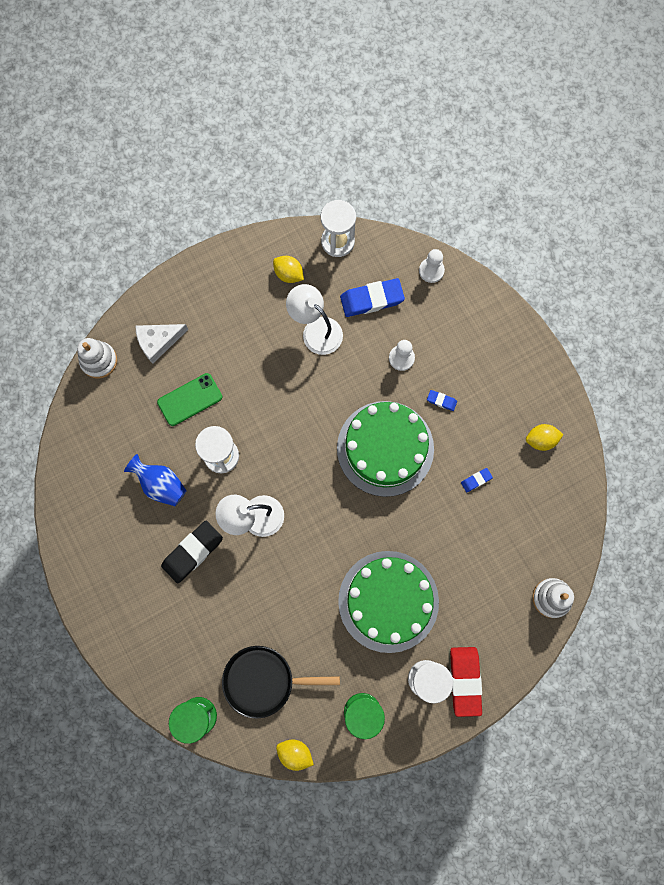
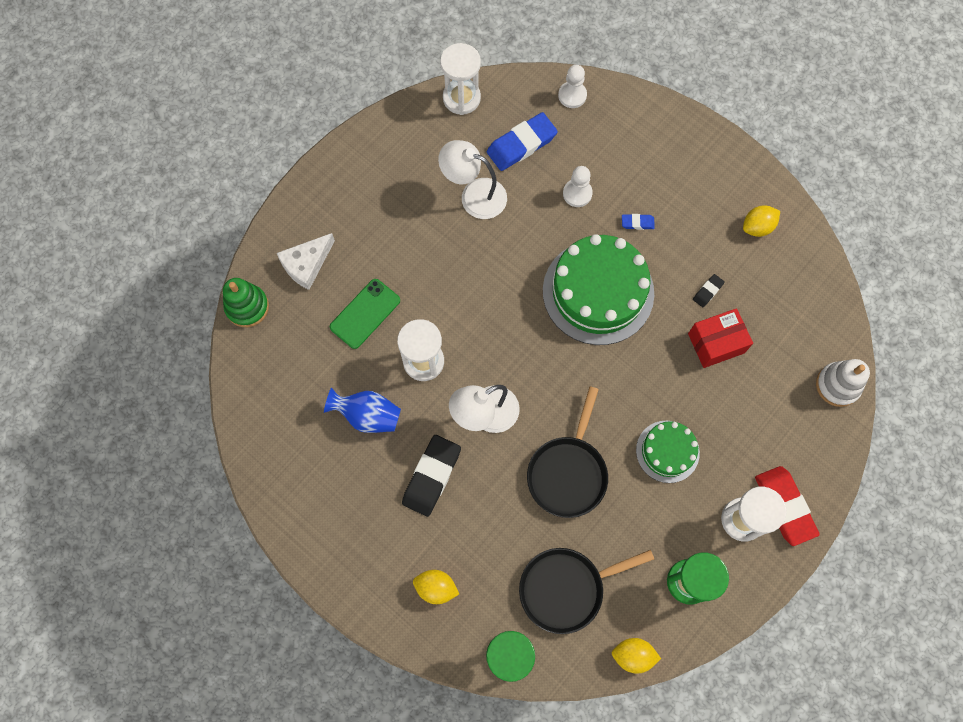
camera: 20 degrees left, 5 degrees down
white stacking toy [77,338,117,379] -> green stacking toy [223,278,269,327]
yellow lemon [273,256,304,283] -> yellow lemon moved to [413,570,459,604]
green cake [338,551,439,653] -> green cake [636,421,700,483], size x0.54
blue eraser [461,468,493,492] -> black eraser [693,274,725,307]
none -> black pan [527,386,608,518]
none -> red box [688,308,753,368]

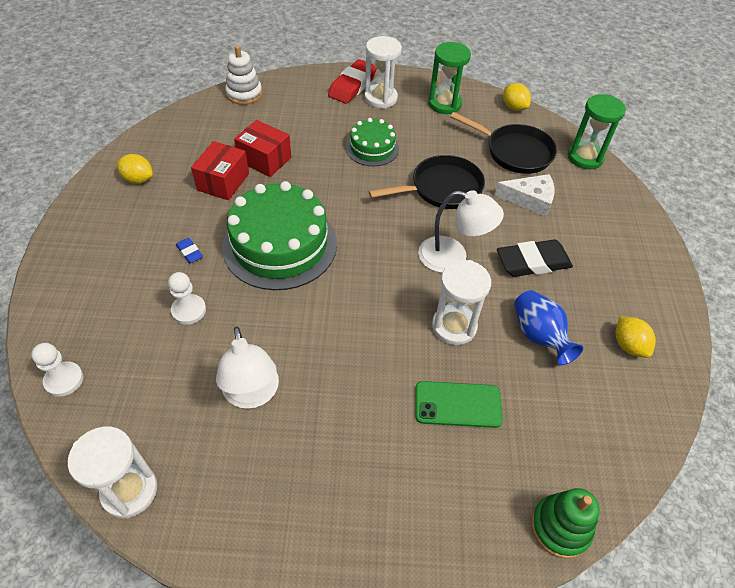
camera: 130 degrees left, 20 degrees down
white cheese [277,233,335,290] -> white cheese moved to [494,174,555,217]
yellow lemon [413,570,459,604] -> yellow lemon moved to [615,316,656,358]
blue eraser [487,112,558,171] -> none
black eraser [693,274,725,307] -> red box [191,141,249,200]

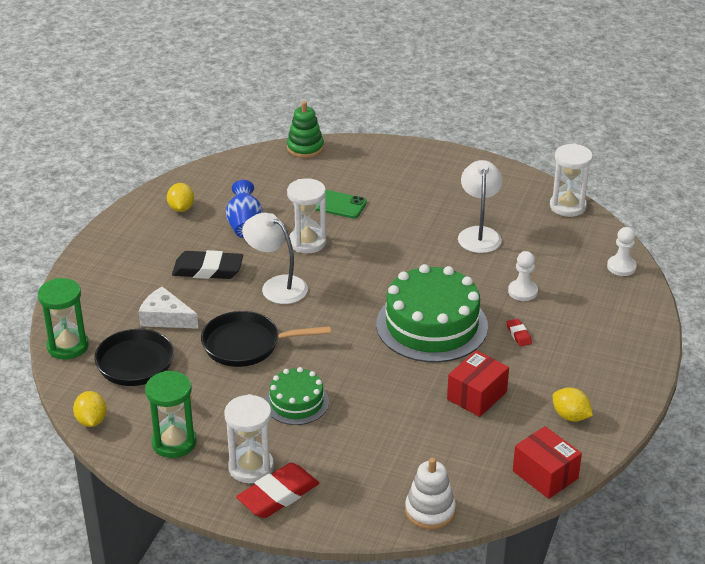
camera: 160 degrees left, 15 degrees down
blue eraser [176,238,203,263] -> red eraser [506,319,532,347]
red box [234,120,291,177] -> red box moved to [513,426,582,499]

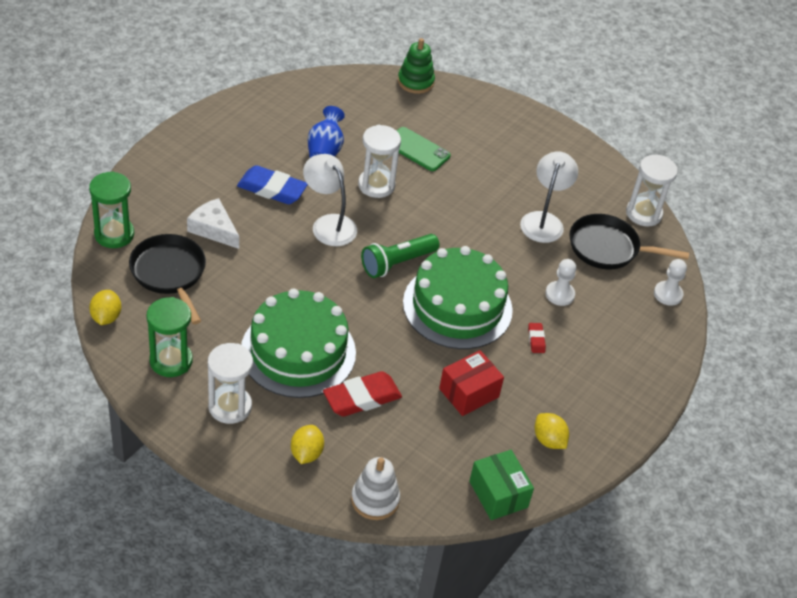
camera: 10 degrees right, 10 degrees up
yellow lemon [167,183,194,212] -> yellow lemon moved to [291,425,324,464]
black eraser [172,250,243,279] -> blue eraser [237,165,308,204]
black pan [201,311,331,367] -> black pan moved to [570,214,689,270]
red eraser [236,462,319,518] -> red eraser moved to [323,371,402,417]
green cake [265,367,329,425] -> green cake [241,289,356,398], size x1.85
red box [513,426,582,499] -> green box [469,450,534,520]
none -> green flashlight [361,234,440,278]

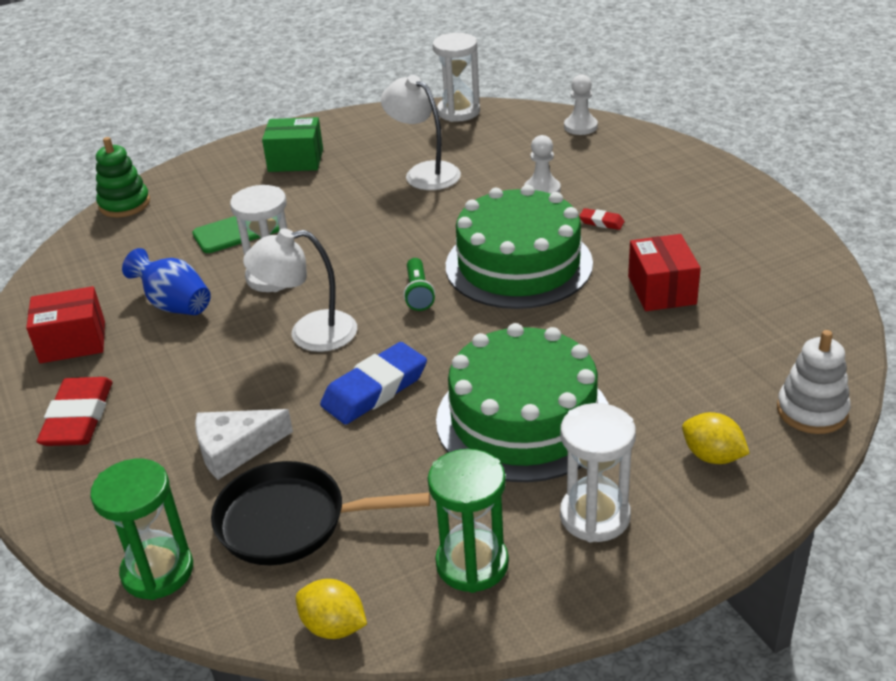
camera: 55 degrees left, 10 degrees down
blue eraser [237,165,308,204] -> blue eraser moved to [320,342,427,425]
red eraser [323,371,402,417] -> red eraser moved to [37,377,112,446]
green flashlight [361,234,440,278] -> green flashlight [403,258,435,311], size x0.64
green box [469,450,534,520] -> green box moved to [262,117,323,172]
yellow lemon [535,413,569,449] -> none
black pan [570,214,689,270] -> none
none -> red box [26,286,105,363]

